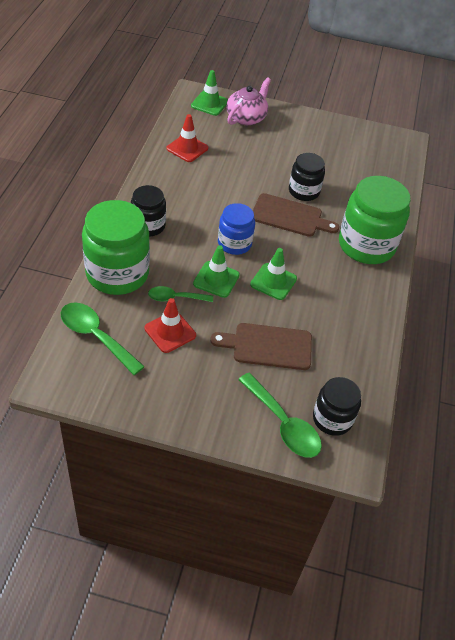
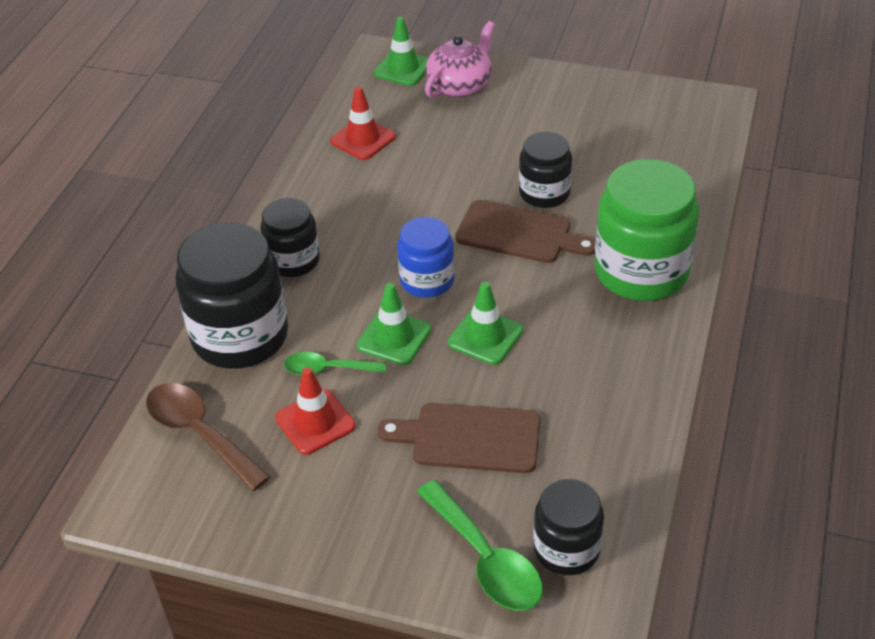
camera: 10 degrees right, 5 degrees down
green spoon [61,302,145,375] -> brown spoon [146,383,271,491]
green jar [82,200,150,295] -> black jar [176,222,288,369]

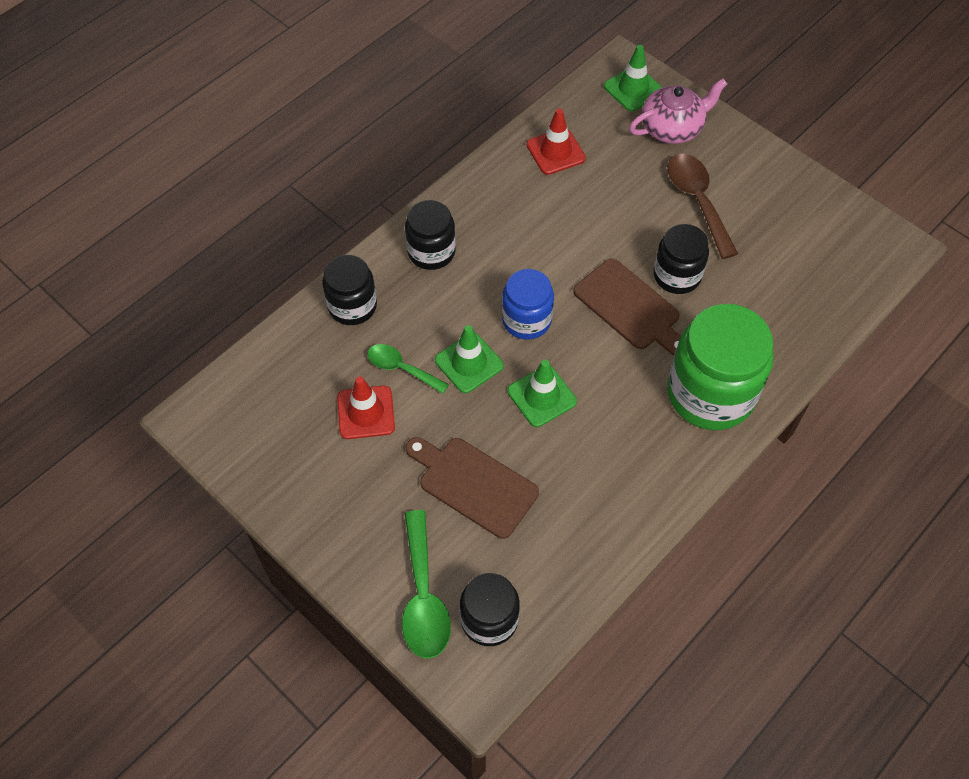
camera: 25 degrees right, 15 degrees up
brown spoon [146,383,271,491] -> brown spoon moved to [668,154,738,259]
black jar [176,222,288,369] -> black jar [322,255,377,325], size x0.58

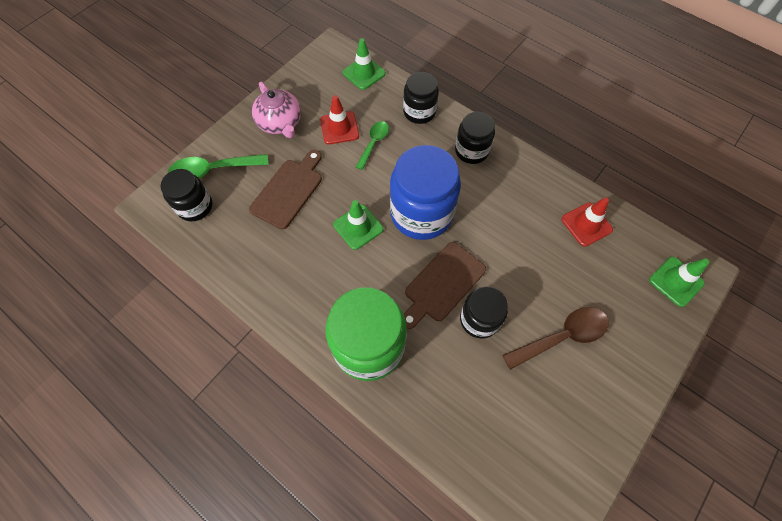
camera: 85 degrees right, 5 degrees up
green traffic cone [435,325,504,393] -> green traffic cone moved to [343,38,386,90]
blue jar [502,269,554,340] -> blue jar [390,145,461,240], size x1.73
pink teapot [629,78,727,144] -> pink teapot moved to [252,82,301,138]

